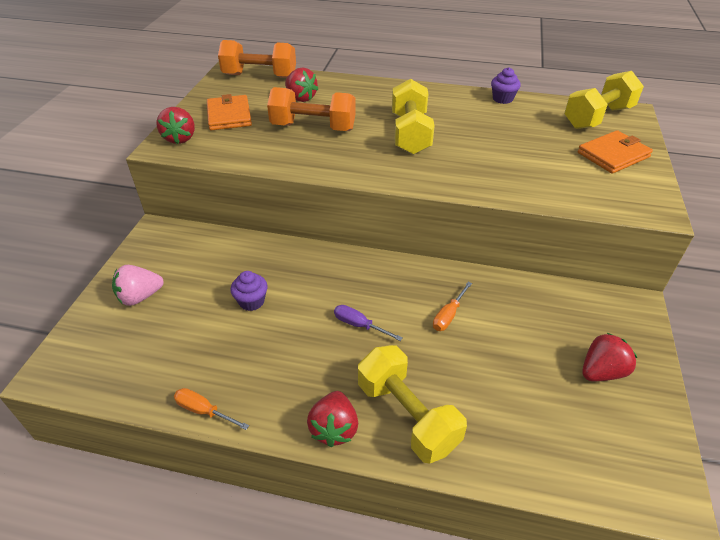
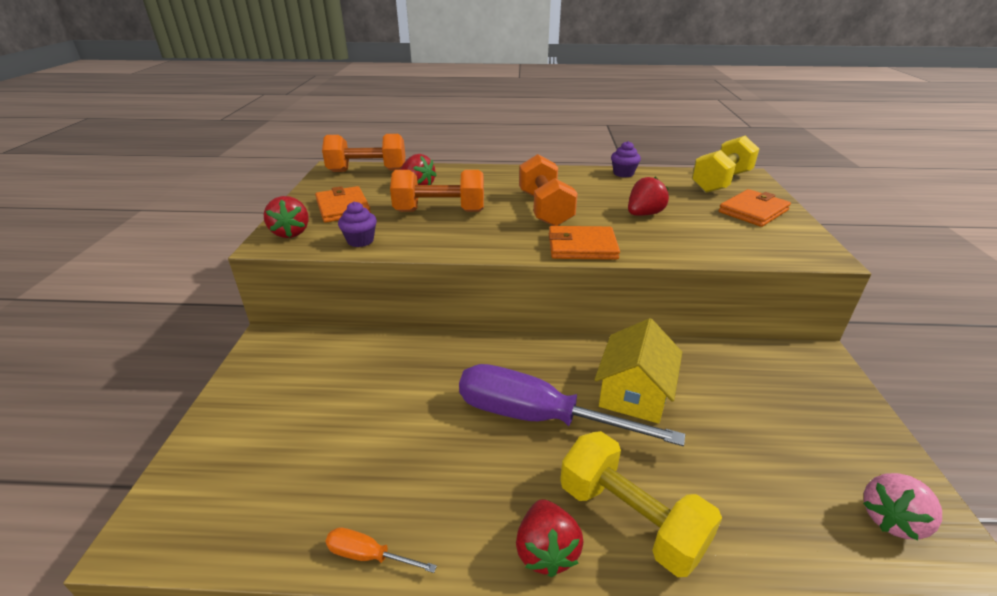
camera: 10 degrees left, 10 degrees down
pink strawberry [112,265,164,306] -> pink strawberry moved to [863,473,942,540]
purple cupcake [230,271,267,311] -> purple cupcake moved to [338,201,377,247]
purple screwdriver [334,305,403,341] -> purple screwdriver [459,364,685,446], size x2.44
yellow dumbbell [392,79,435,154] -> orange dumbbell [519,154,578,226]
orange screwdriver [433,282,472,331] -> yellow house [594,318,682,424]
red strawberry [582,333,637,381] -> red strawberry moved to [628,177,669,216]
none -> orange wallet [549,226,620,260]

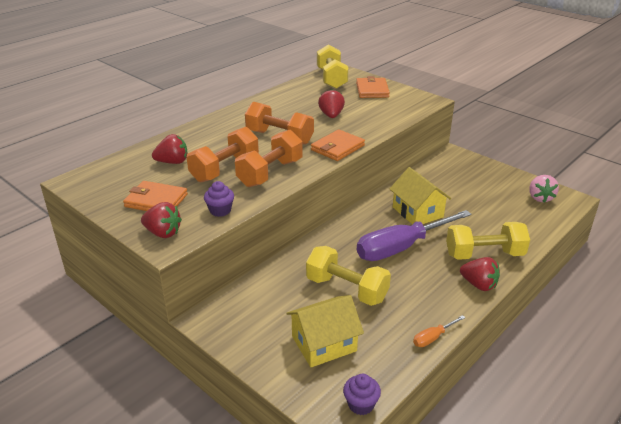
camera: 50 degrees left, 0 degrees up
orange dumbbell [322,134,405,172] -> orange dumbbell moved to [235,130,302,187]
purple cupcake [611,141,641,177] -> purple cupcake moved to [343,374,381,415]
none -> yellow house [287,295,364,367]
none -> yellow dumbbell [306,246,391,306]

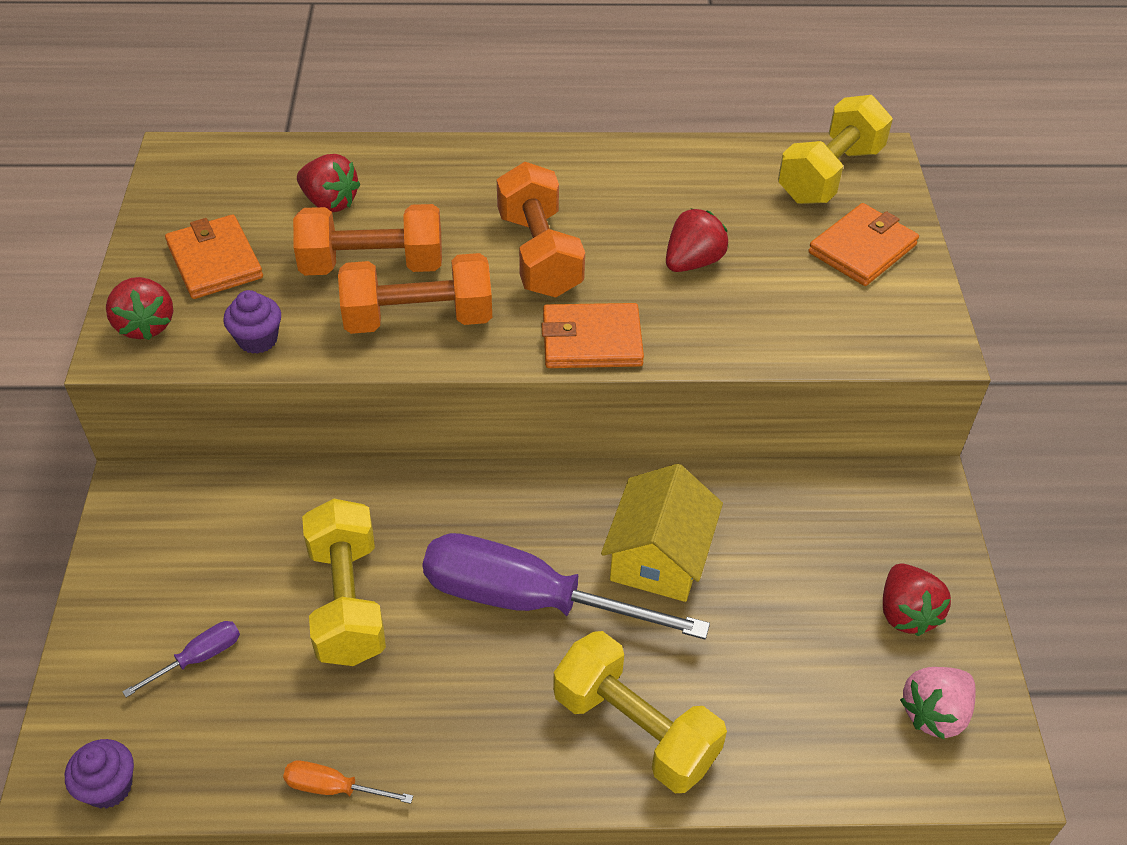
camera: 45 degrees right, 15 degrees up
yellow house [287,295,364,367] -> purple screwdriver [122,621,240,697]
red strawberry [460,257,500,291] -> red strawberry moved to [883,564,951,636]

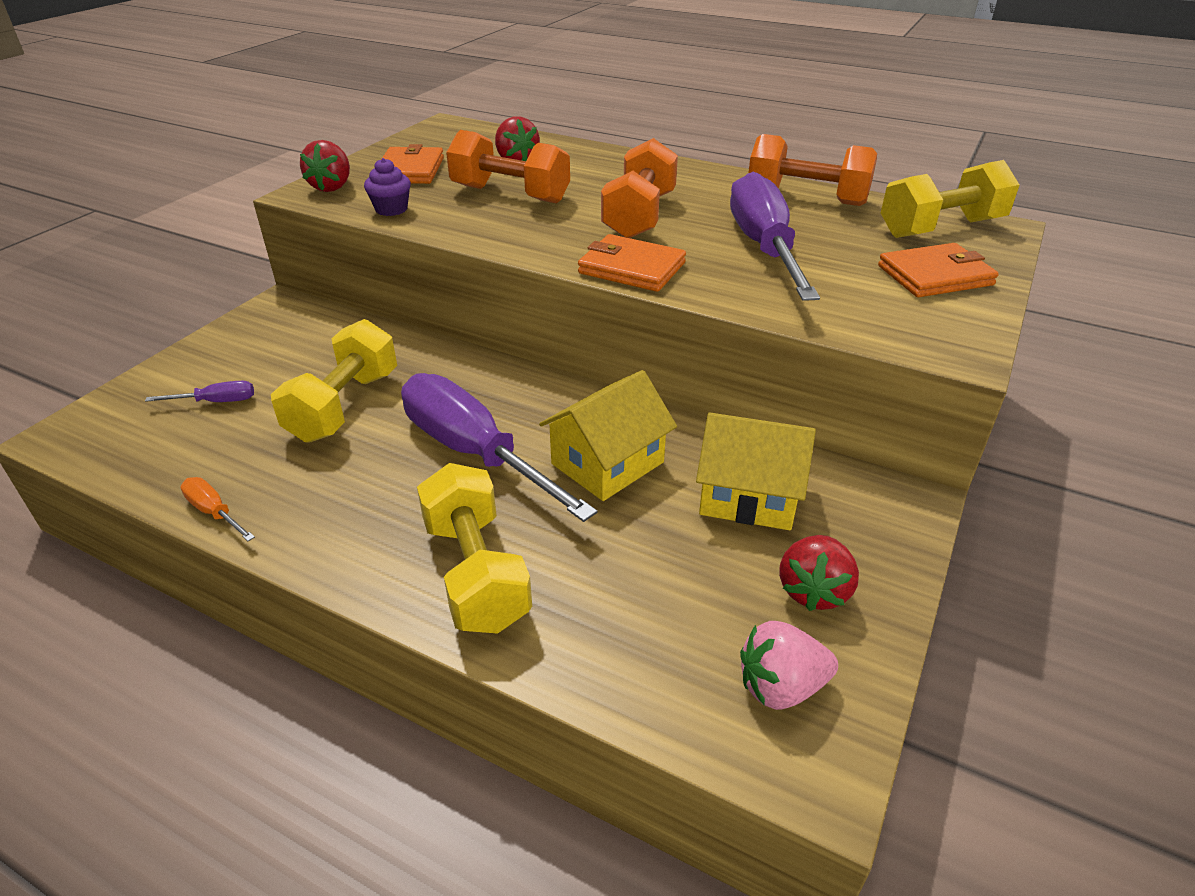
camera: 30 degrees right, 10 degrees down
purple cupcake [65,739,134,809] -> none
orange dumbbell [338,253,492,334] -> orange dumbbell moved to [749,134,877,206]
red strawberry [666,208,728,272] -> purple screwdriver [730,171,820,301]
none -> yellow house [696,412,816,530]

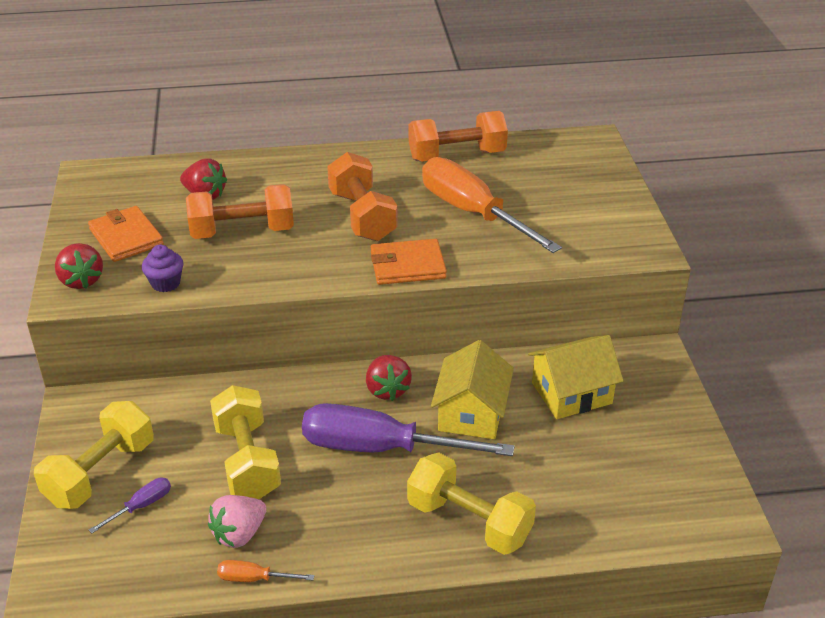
camera: 35 degrees left, 0 degrees up
purple screwdriver [730,171,820,301] -> orange screwdriver [422,157,562,253]
pink strawberry [740,621,838,710] -> pink strawberry moved to [208,495,266,548]
red strawberry [779,535,859,611] -> red strawberry moved to [366,355,412,401]
orange wallet [878,243,999,297] -> none
yellow dumbbell [881,160,1020,238] -> yellow dumbbell moved to [34,401,154,509]

